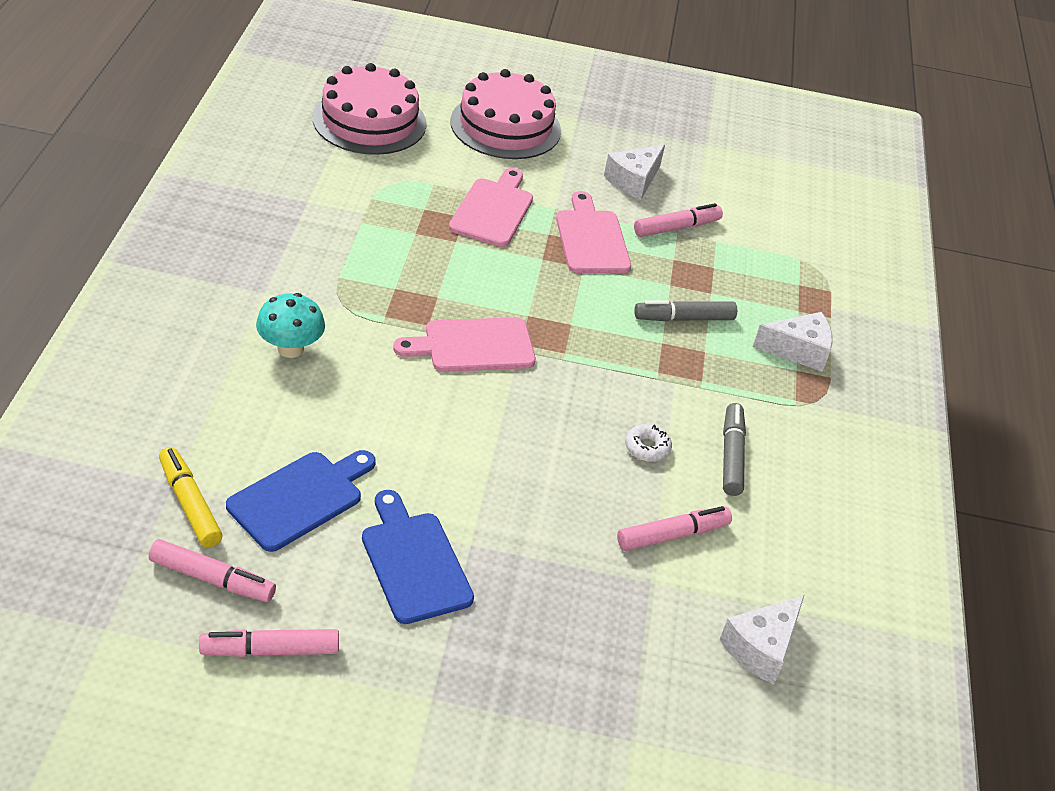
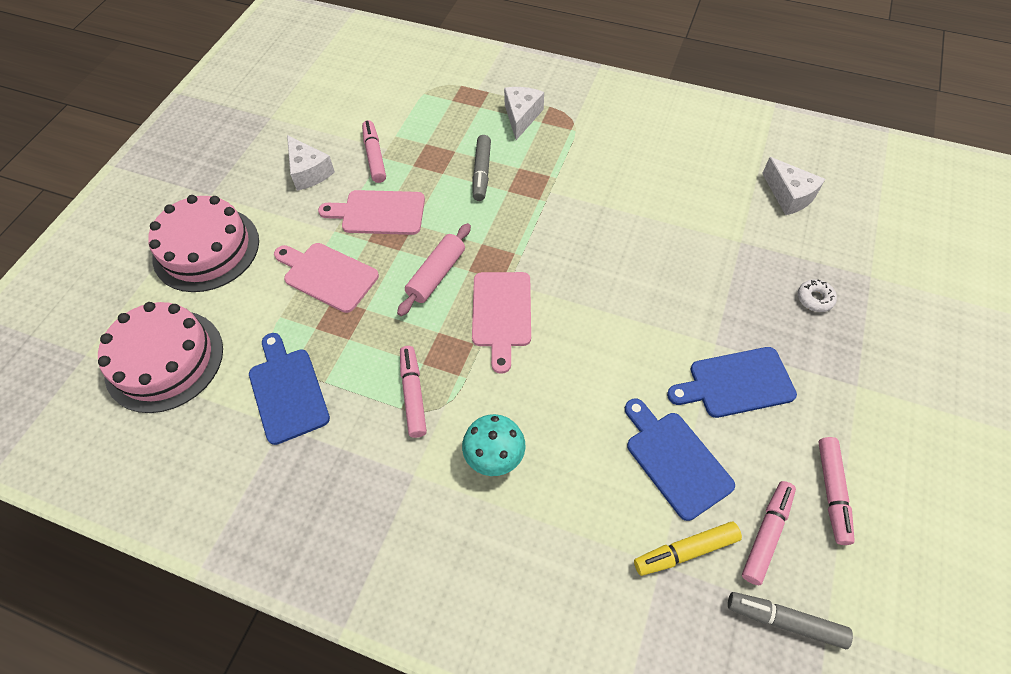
camera: 70 degrees left, 15 degrees up
pink marker [617,506,732,551] -> pink marker moved to [400,346,427,438]
white donut [625,424,672,462] -> white donut moved to [798,279,837,312]
grey marker [723,403,746,496] -> grey marker moved to [728,592,853,649]
none -> blue cutting board [249,333,330,445]
none -> pink rolling pin [397,223,471,316]

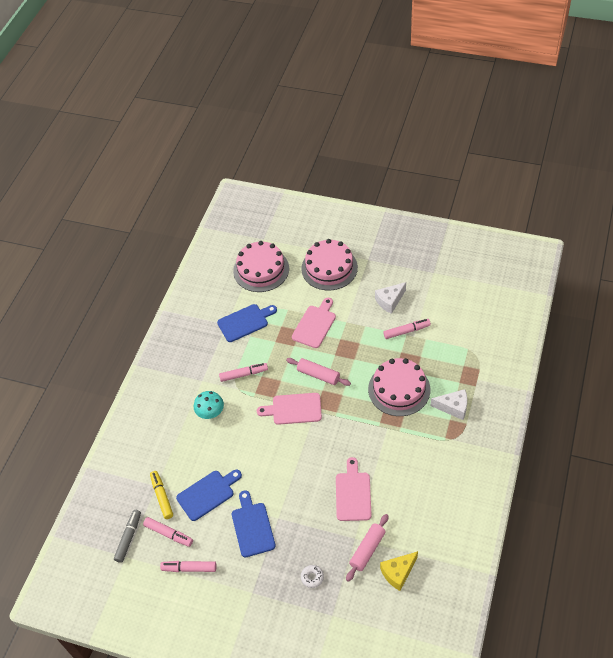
camera: 90 degrees right, 5 degrees down
pink cutting board [318,190,425,235] -> pink cutting board moved to [336,457,372,521]
grey marker [472,135,491,201] -> pink cake [368,358,431,416]
white cheese [762,157,825,215] -> yellow cheese [380,551,418,591]
none -> pink rolling pin [346,514,389,582]

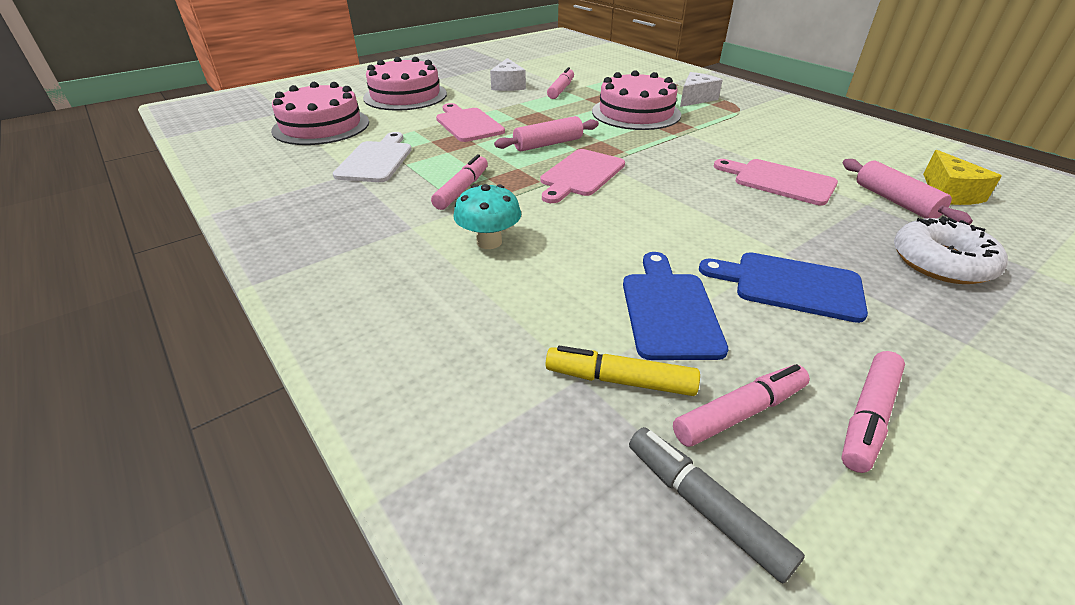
camera: 60 degrees left, 15 degrees down
blue cutting board [217,304,277,342] -> white cutting board [333,132,412,182]
white donut [301,565,324,588] -> white donut [894,216,1008,284], size x1.98

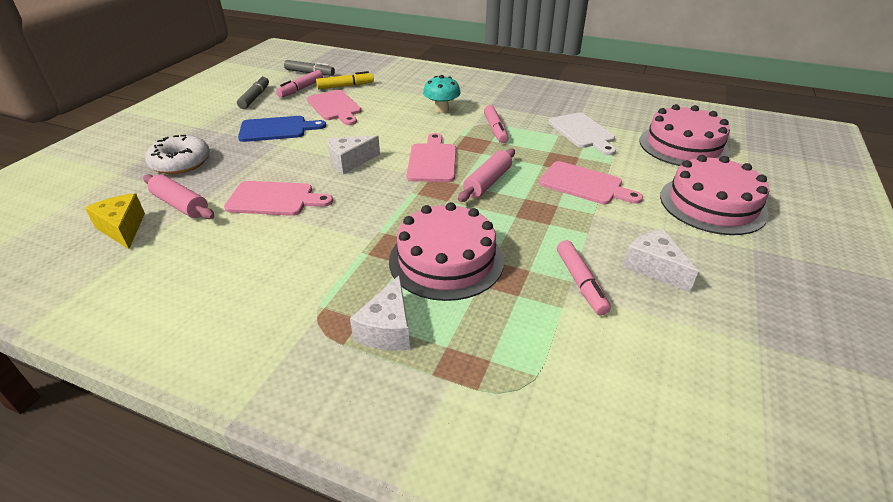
camera: 150 degrees right, 0 degrees up
blue cutting board [623,252,729,360] -> pink cutting board [307,90,361,125]
pink marker [841,351,905,473] -> grey marker [237,76,269,109]
none -> white cheese [327,136,380,174]

